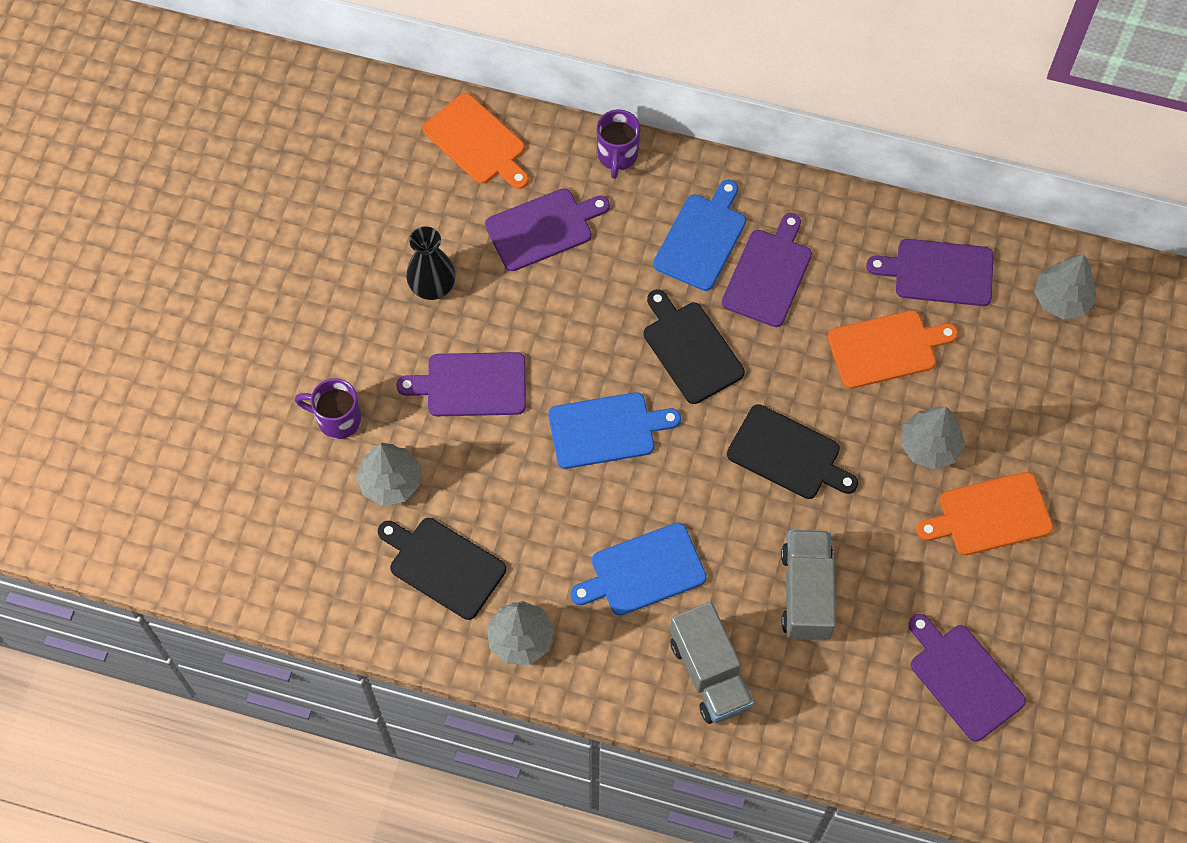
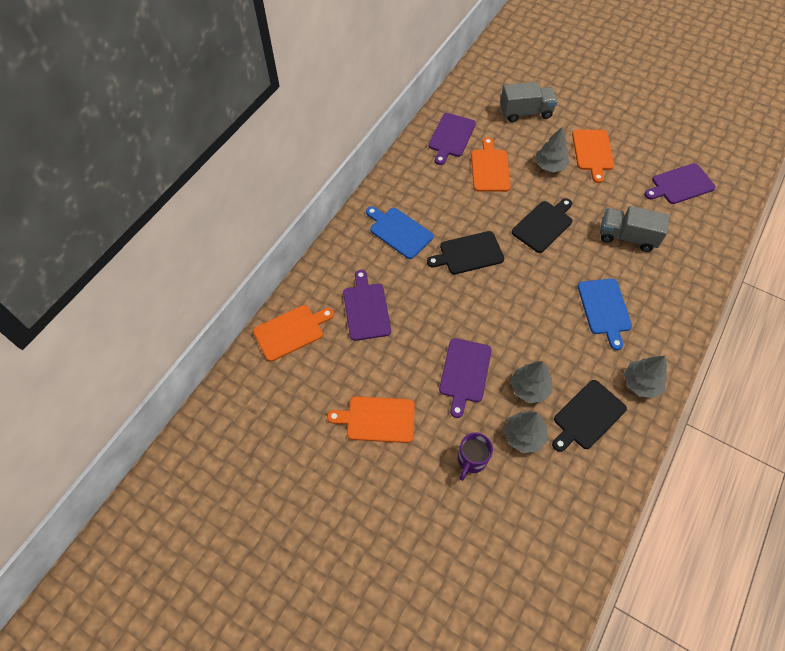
camera: 75 degrees left, 5 degrees down
black vase [406,227,456,300] -> none
blue cutting board [548,392,681,469] -> none
purple mug [597,110,640,179] -> none
grey truck [670,602,754,724] -> grey truck moved to [500,82,558,122]
purple cutting board [722,213,812,327] -> none
grey tree [1034,254,1097,319] -> grey tree moved to [511,361,553,403]
none -> orange cutting board [327,396,415,443]

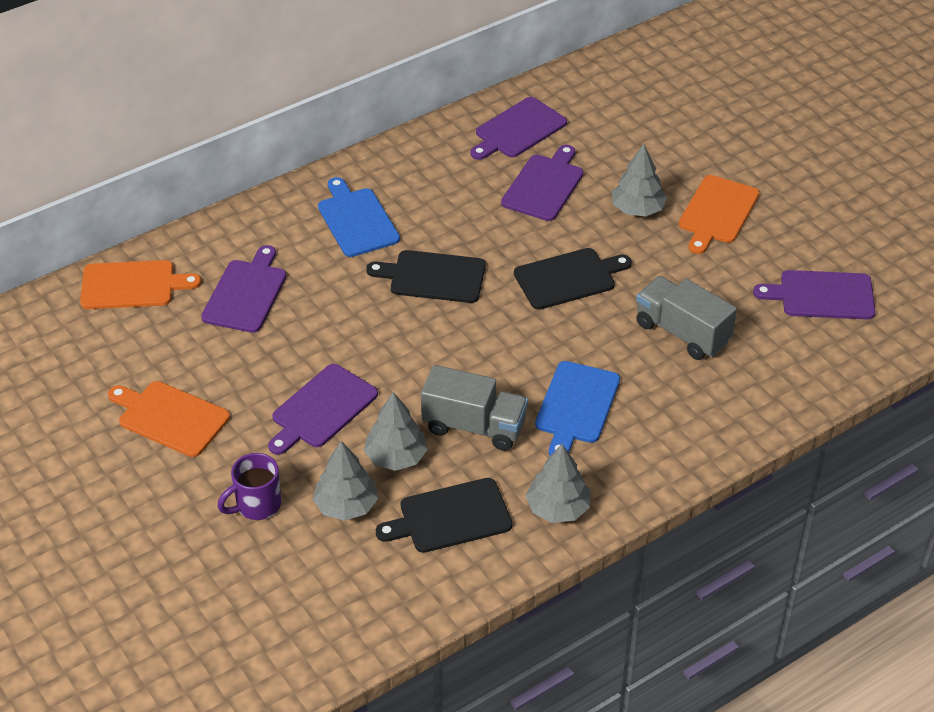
camera: 25 degrees right, 15 degrees down
orange cutting board [471,137,511,192] -> purple cutting board [501,145,584,221]
grey truck [500,82,558,122] -> grey truck moved to [421,365,528,451]

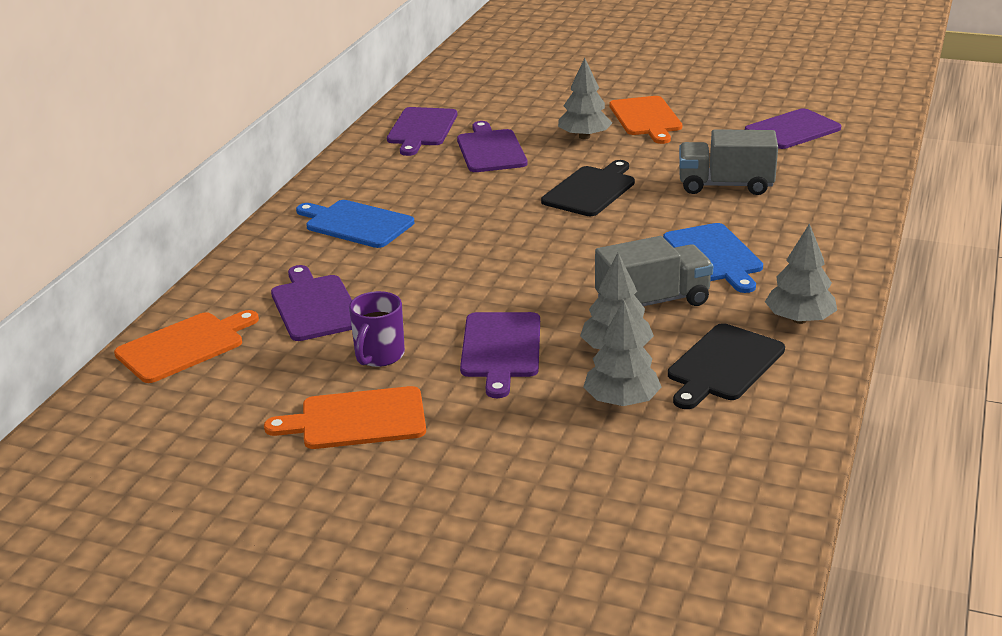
camera: 35 degrees left, 15 degrees down
purple mug [217,453,281,520] -> purple mug moved to [349,291,405,367]
black cutting board [366,250,486,303] -> none

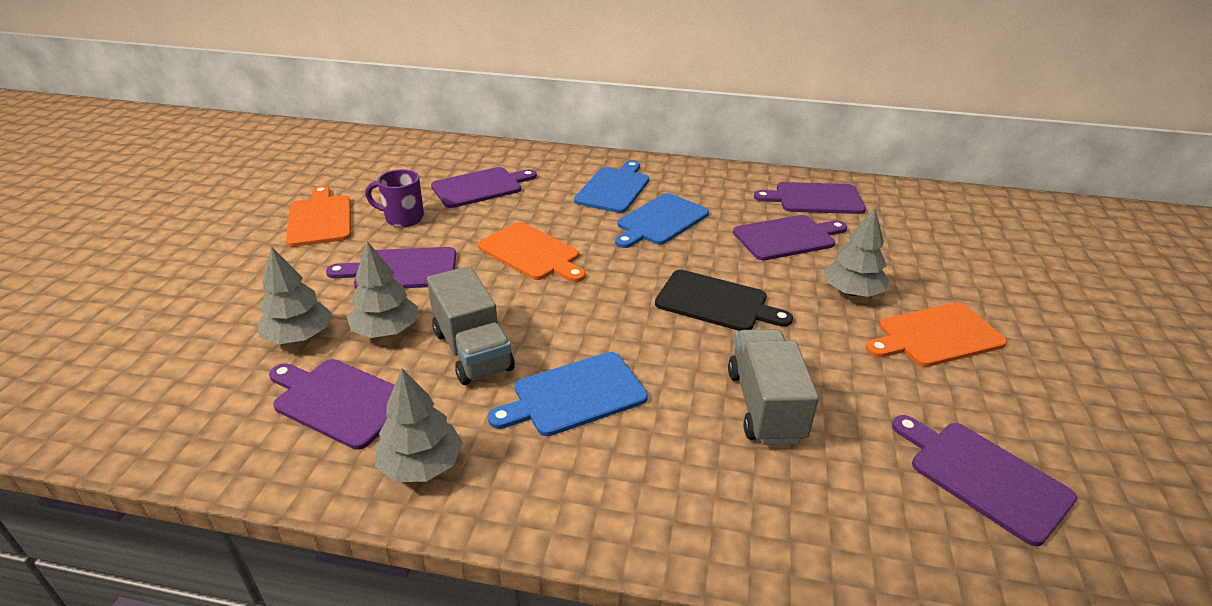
camera: 80 degrees right, 5 degrees up
orange cutting board [114,310,259,383] -> orange cutting board moved to [478,222,586,282]
black cutting board [668,323,785,409] -> purple cutting board [269,359,395,450]
none -> blue cutting board [615,193,709,248]

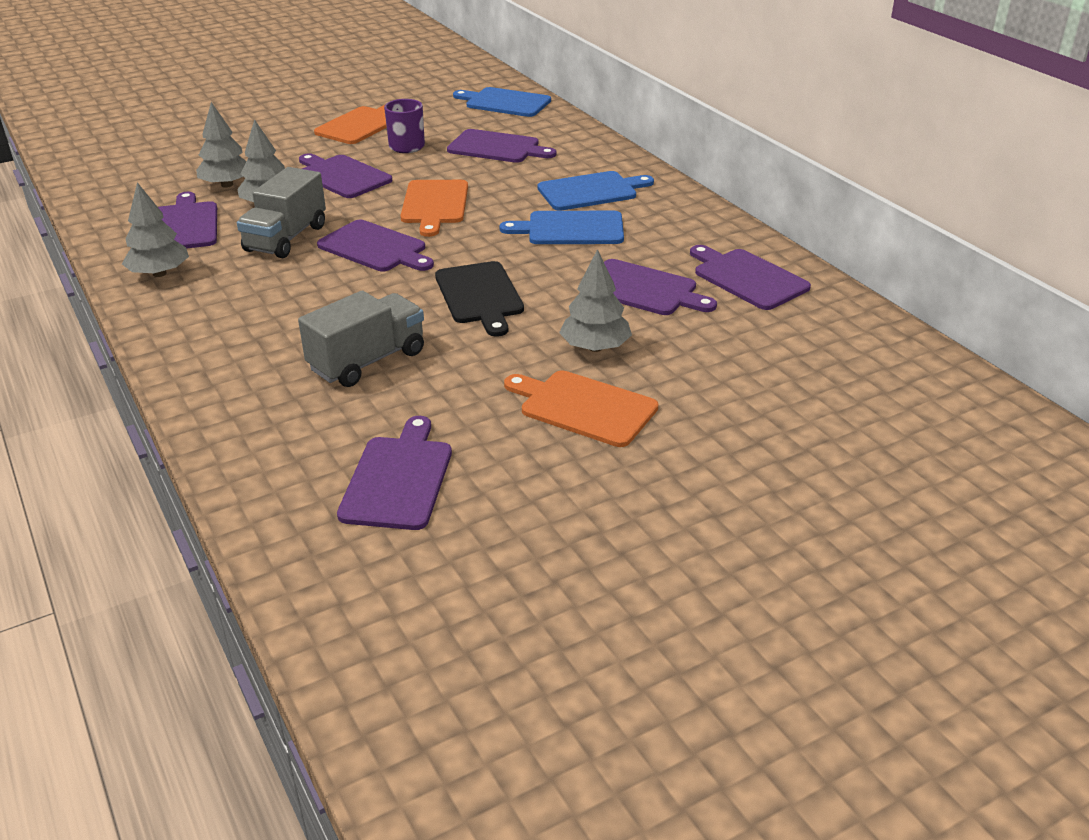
camera: 50 degrees right, 0 degrees up
blue cutting board [488,352,648,436] -> blue cutting board moved to [453,87,551,117]
none -> purple cutting board [317,220,434,271]

